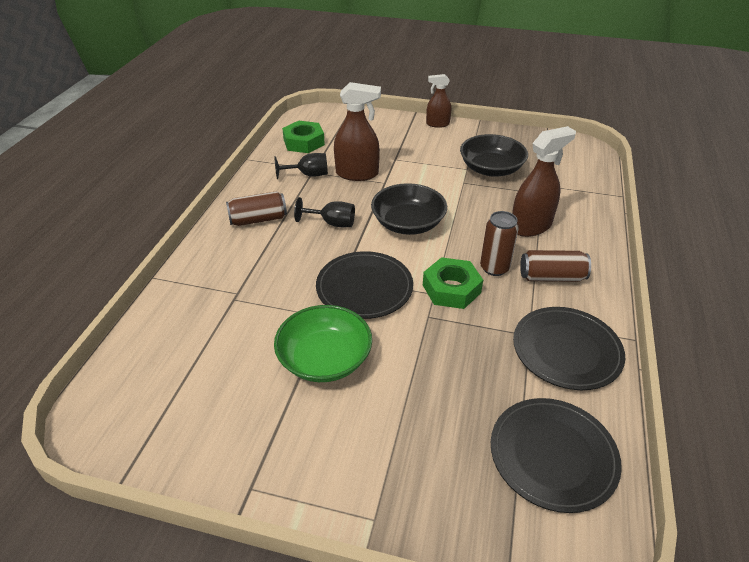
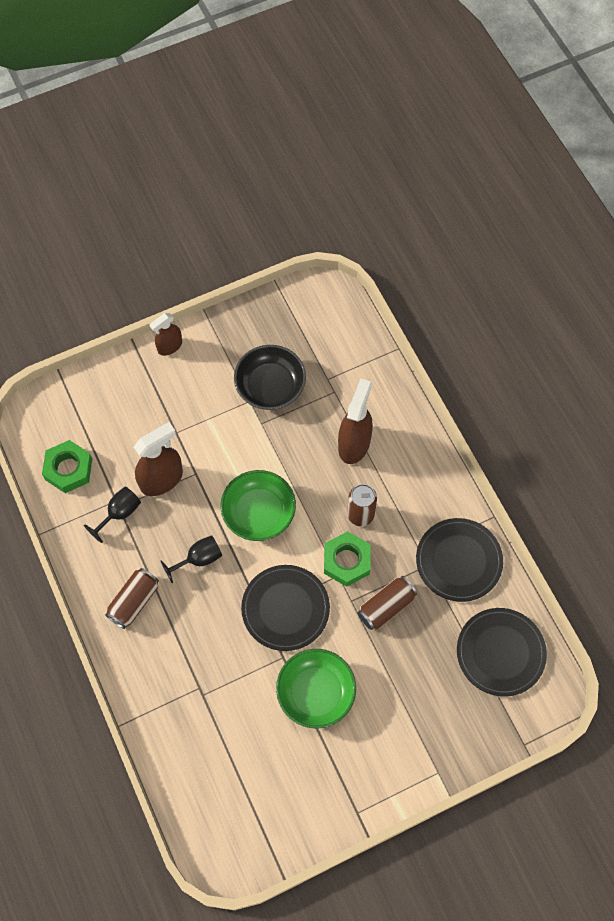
camera: 40 degrees left, 25 degrees up
black bowl [371,183,447,235] -> green bowl [220,470,296,541]
brown can [520,250,591,282] -> brown can moved to [358,576,417,630]

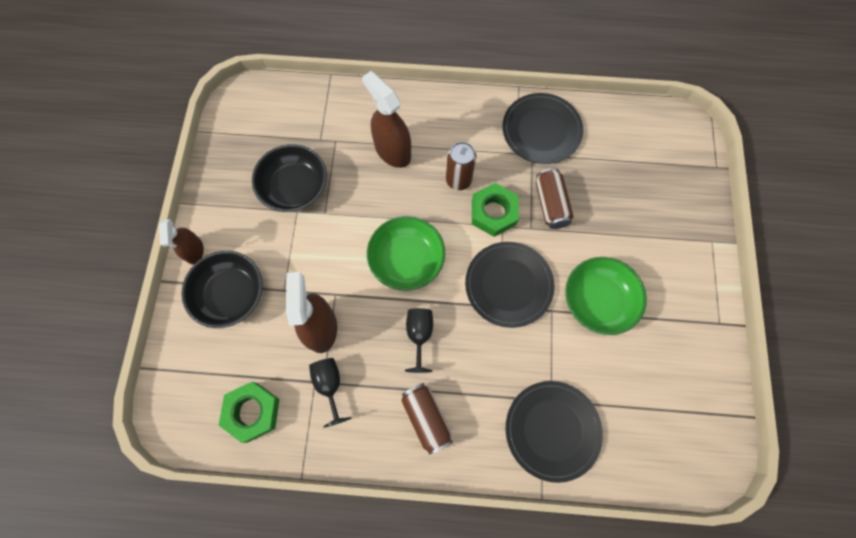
camera: 60 degrees left, 5 degrees up
black plate [457,608,547,697] -> black plate moved to [506,381,603,483]
none -> black bowl [181,251,263,328]

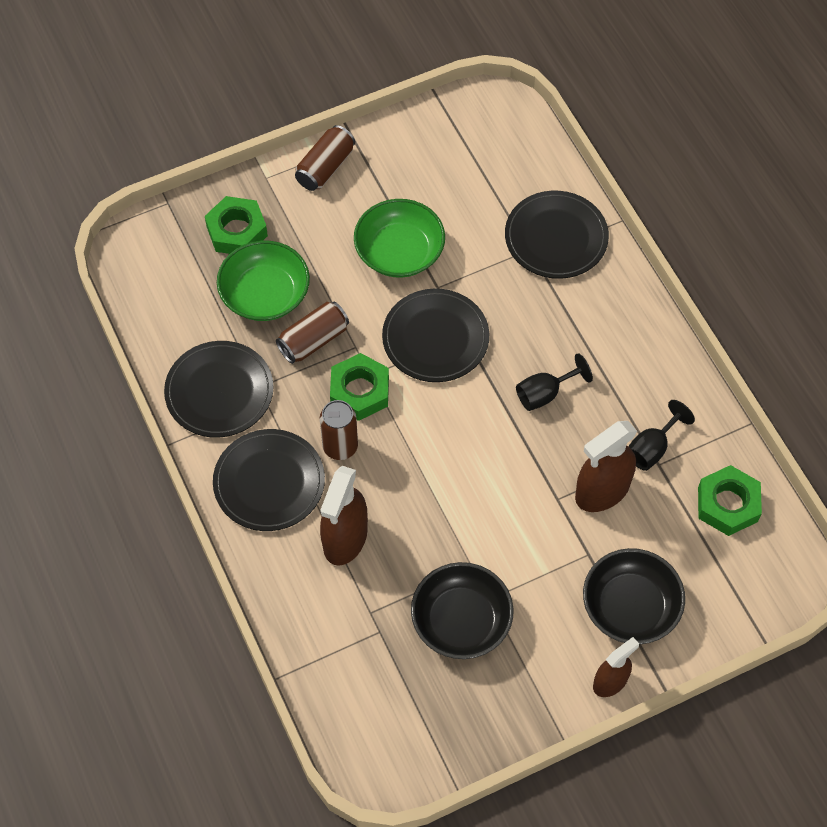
camera: 120 degrees left, 10 degrees down
green bowl [367,216,445,291] -> green bowl moved to [217,241,310,321]
brown can [401,383,453,455] -> brown can moved to [295,125,355,191]
none -> green nut [205,196,268,254]
none -> black plate [213,429,325,531]

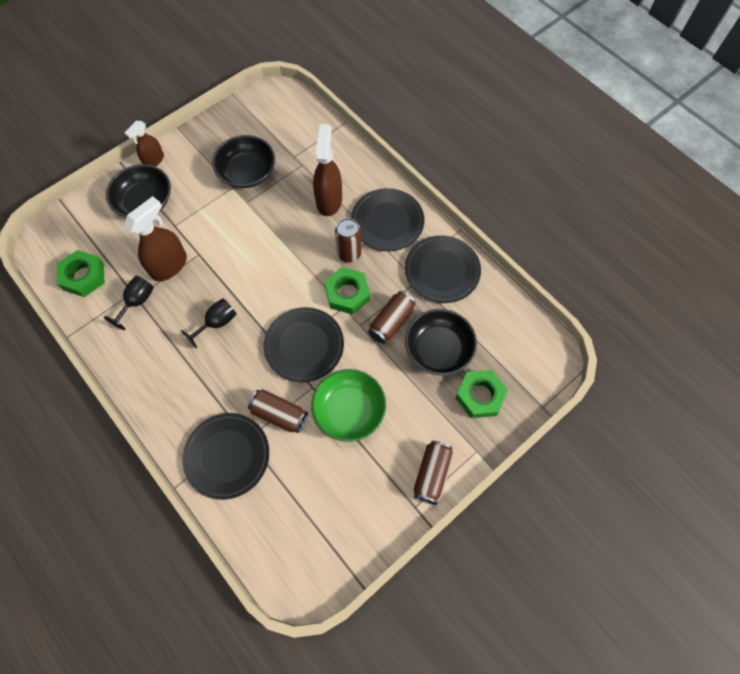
camera: 165 degrees right, 5 degrees up
green bowl [217,241,310,321] -> black bowl [405,309,477,376]
none -> brown can [248,389,308,433]

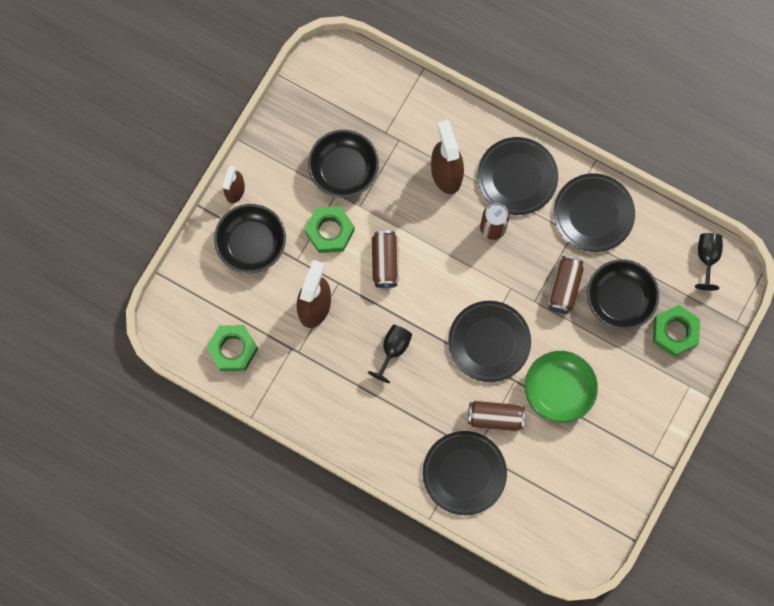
camera: 20 degrees left, 10 degrees up
black goblet [104,276,154,330] -> black goblet moved to [695,233,723,291]
green nut [324,267,370,314] -> green nut moved to [305,206,355,253]
brown can [414,441,454,505] -> brown can moved to [372,231,399,288]

